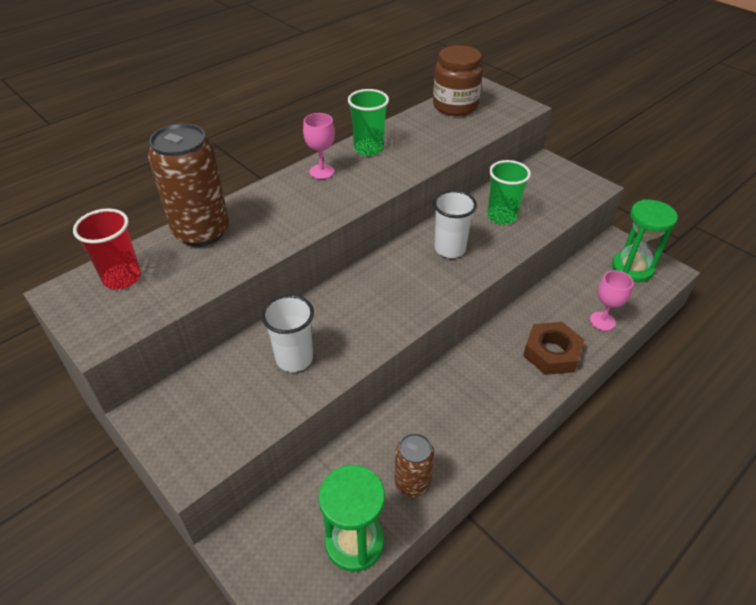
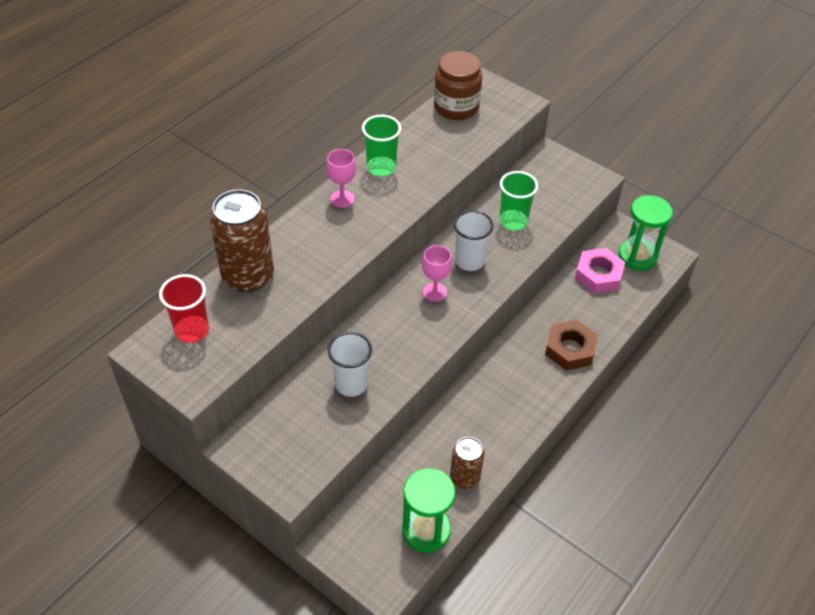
camera: 10 degrees left, 5 degrees up
pink goblet [590,270,633,331] -> pink goblet moved to [422,245,452,302]
none -> pink nut [575,248,625,293]

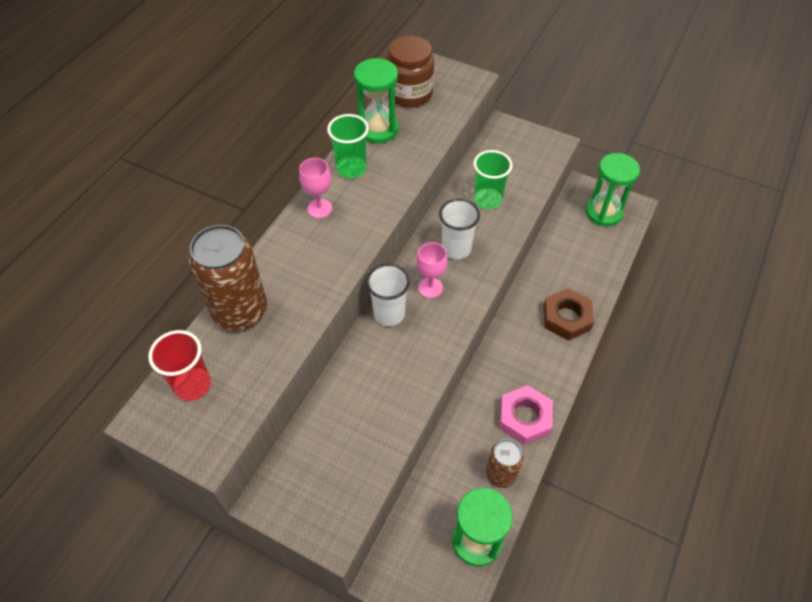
camera: 10 degrees left, 5 degrees up
white cup [327,332,372,397] -> white cup moved to [366,264,410,326]
pink nut [575,248,625,293] -> pink nut moved to [499,385,553,445]
none -> green hourglass [354,58,399,143]

